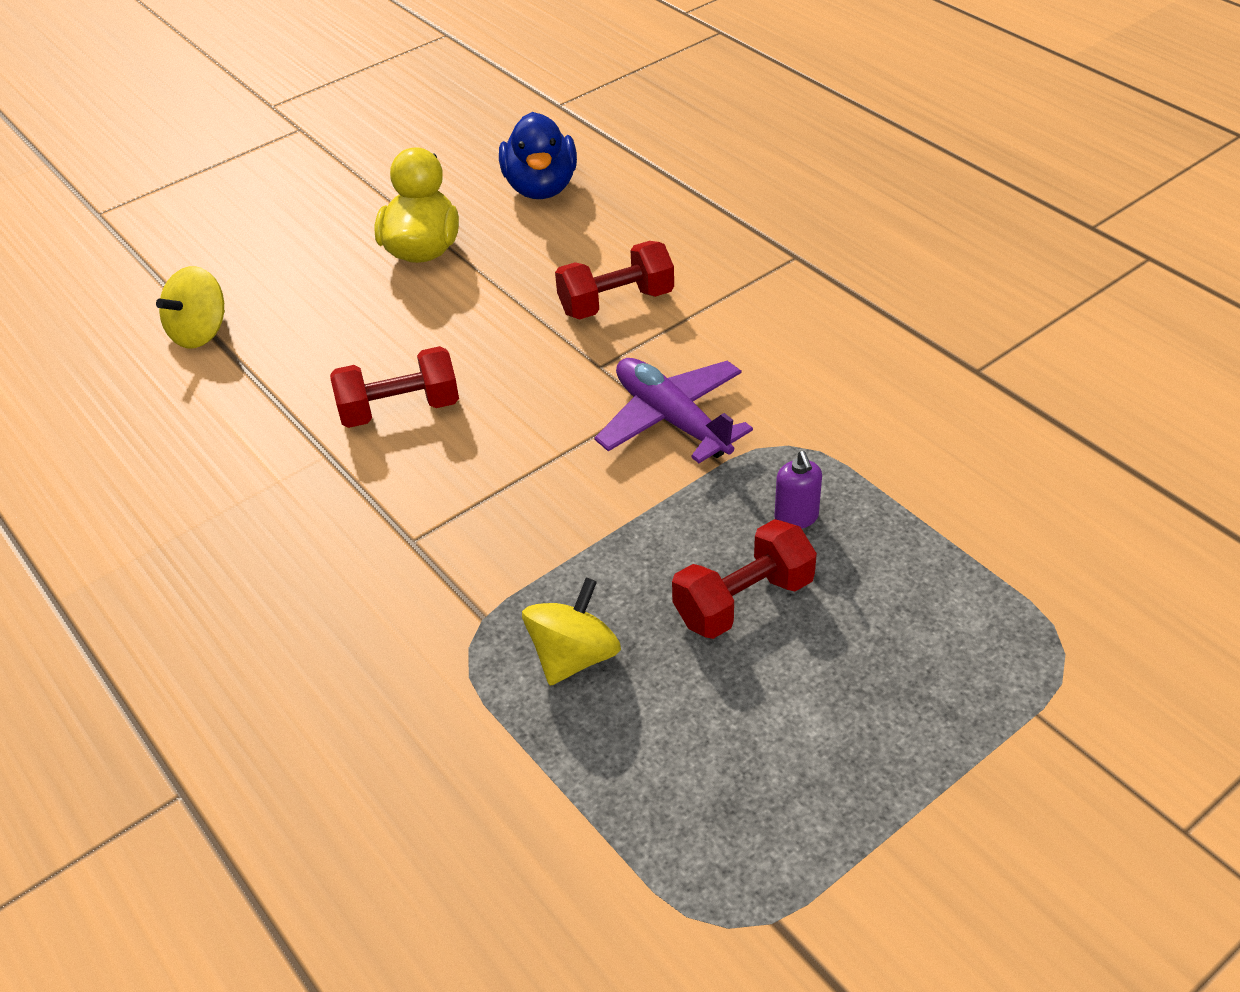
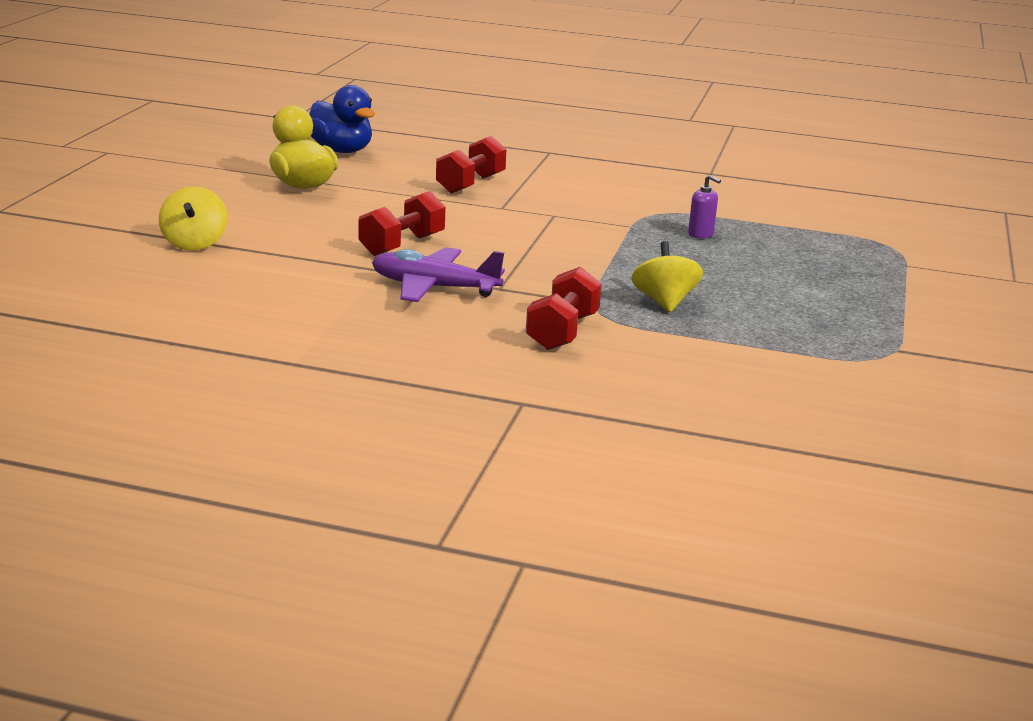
camera: 40 degrees left, 20 degrees down
purple plane [594,358,753,463] -> purple plane moved to [372,247,505,302]
red dumbbell [672,519,817,639] -> red dumbbell moved to [526,267,602,350]

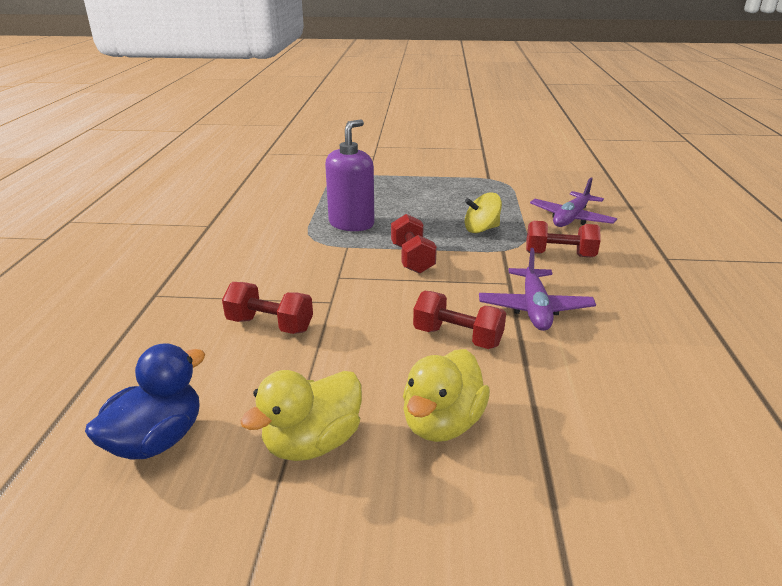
camera: 100 degrees left, 5 degrees up
yellow spinning top [159,186,227,251] -> none
purple soap dispenser [688,175,721,239] -> purple soap dispenser [325,119,375,231], size x2.27
none -> red dumbbell [391,214,437,274]
none -> yellow duck [403,349,490,442]
none -> purple plane [530,178,617,227]

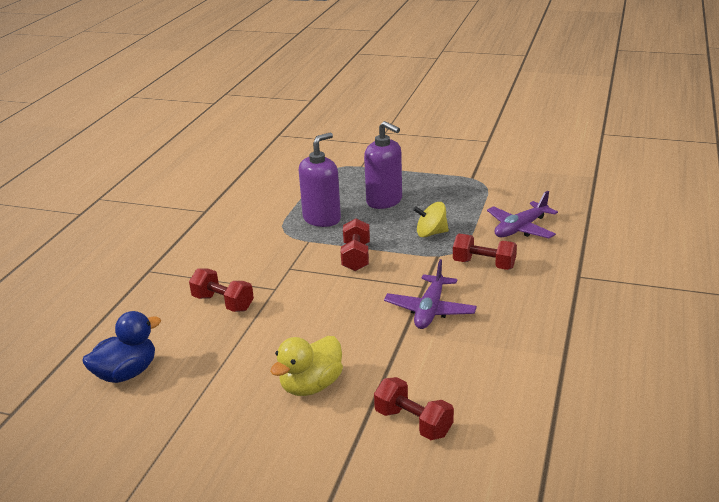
camera: 15 degrees right, 0 degrees up
yellow duck [240,370,362,461] -> none
red dumbbell [413,291,506,349] -> red dumbbell moved to [374,377,454,440]
none -> purple soap dispenser [364,121,402,209]

